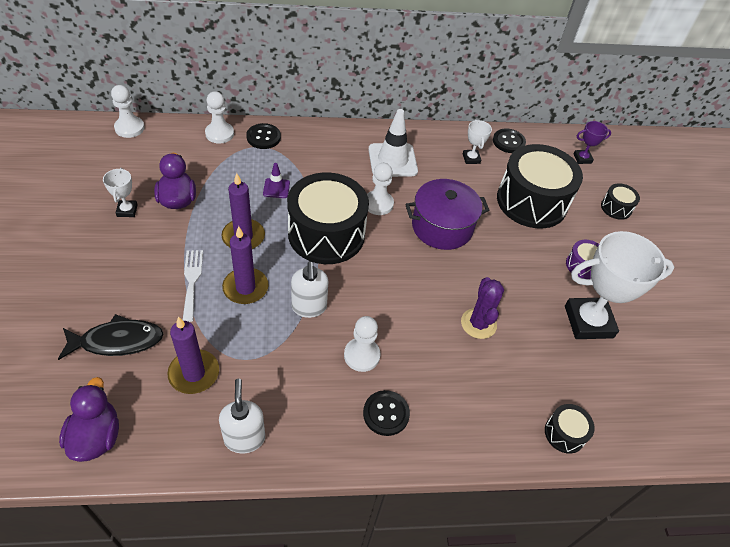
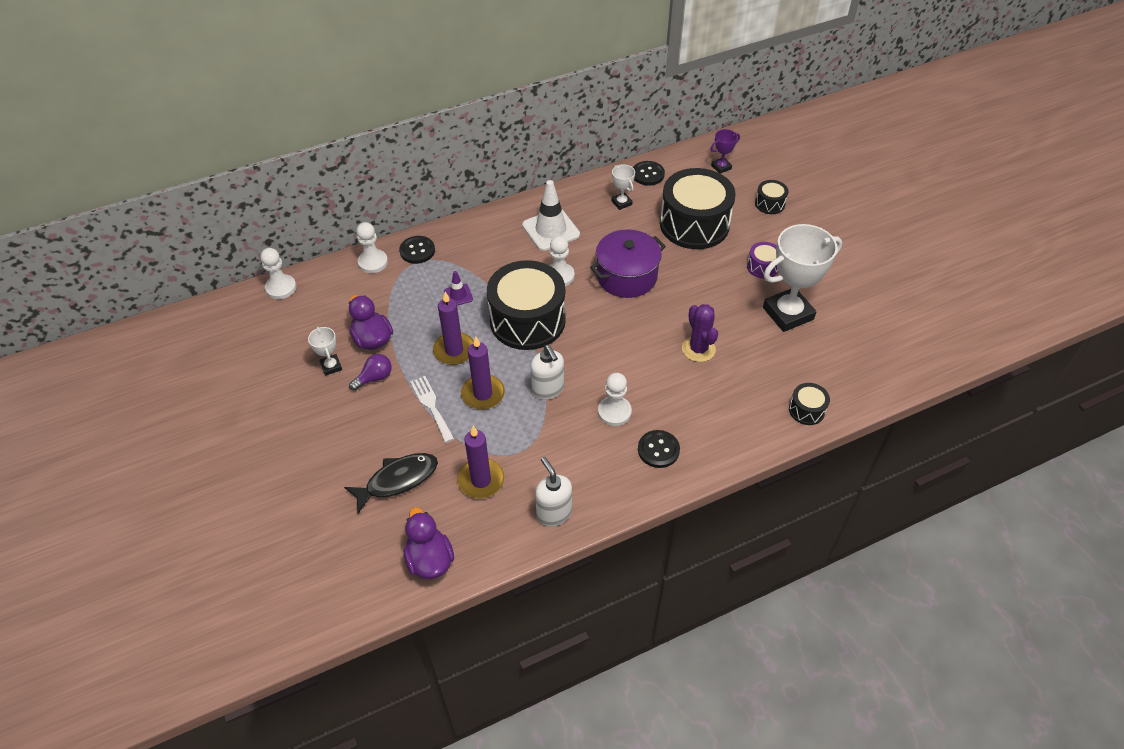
camera: 15 degrees left, 0 degrees up
none -> purple light bulb [349,354,392,391]

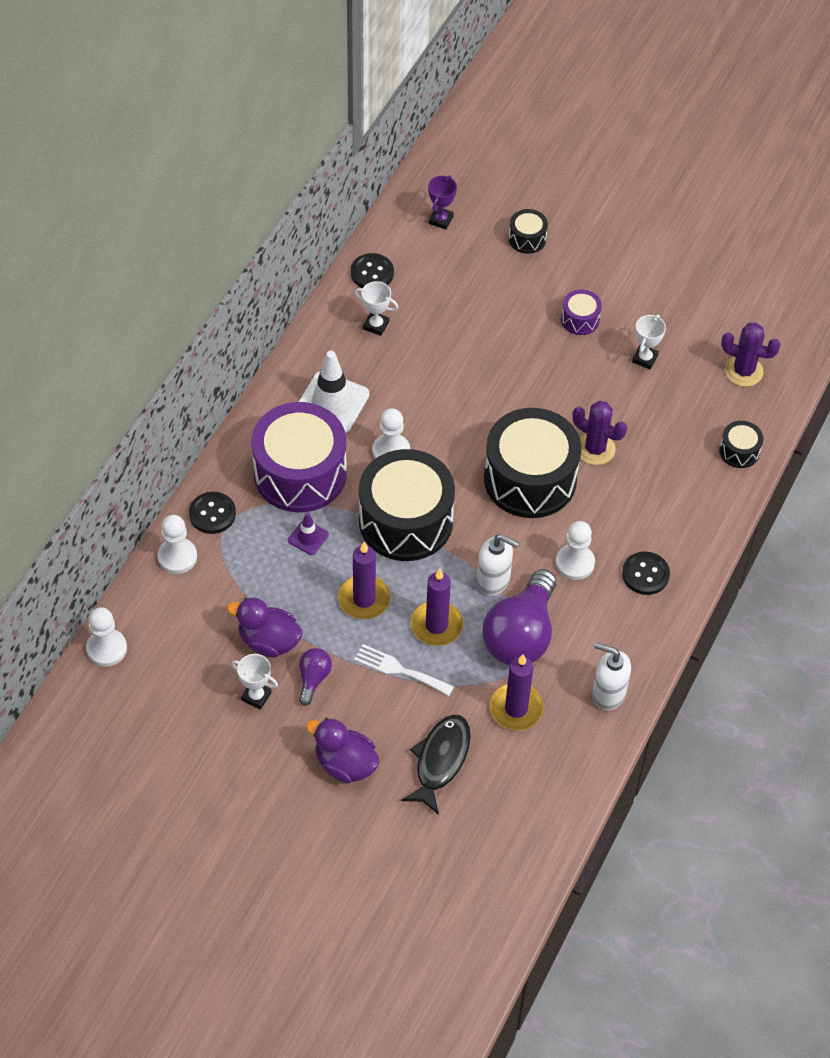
camera: 40 degrees left, 5 degrees up
purple duck [404,507,454,579] -> purple duck moved to [306,718,380,784]
purple pot [590,229,666,298] -> none
black drum [660,168,736,249] -> black drum moved to [484,408,581,518]
white trophy [763,224,842,332] -> white trophy [632,315,666,369], size x0.46
none -> purple drum [251,402,347,512]
none -> purple light bulb [482,569,556,666]
none -> purple cactus [721,323,780,387]

